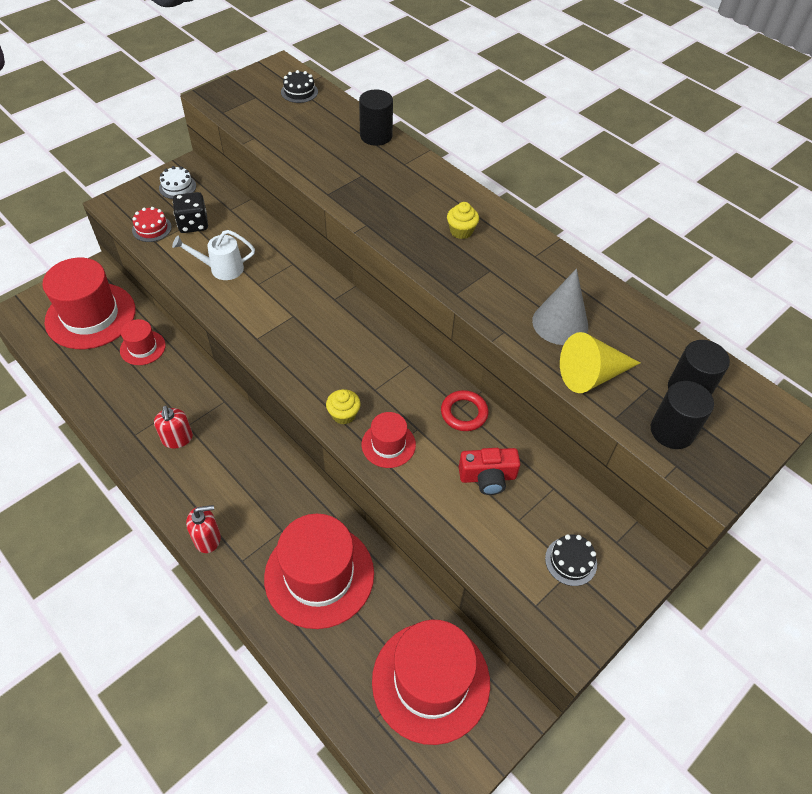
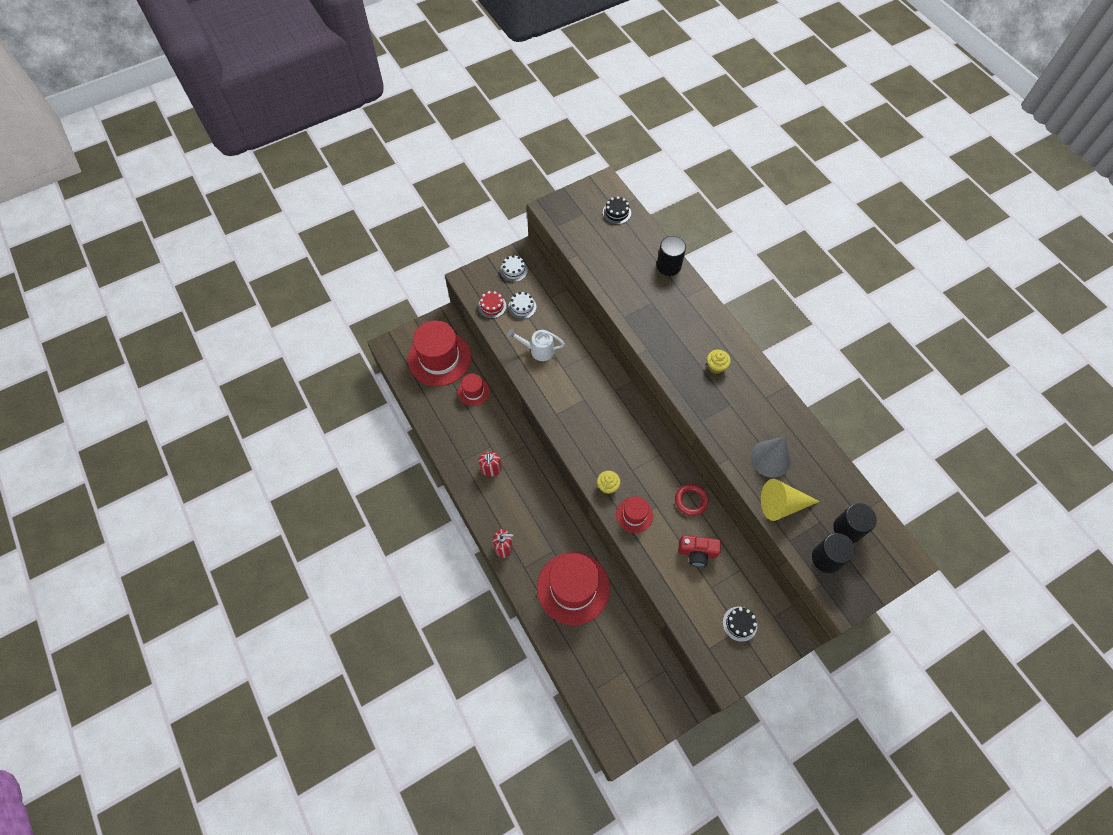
camera: 15 degrees right, 10 degrees up
black dice [173,192,208,233] -> white cake [508,292,536,319]
red hat [372,620,490,745] -> none

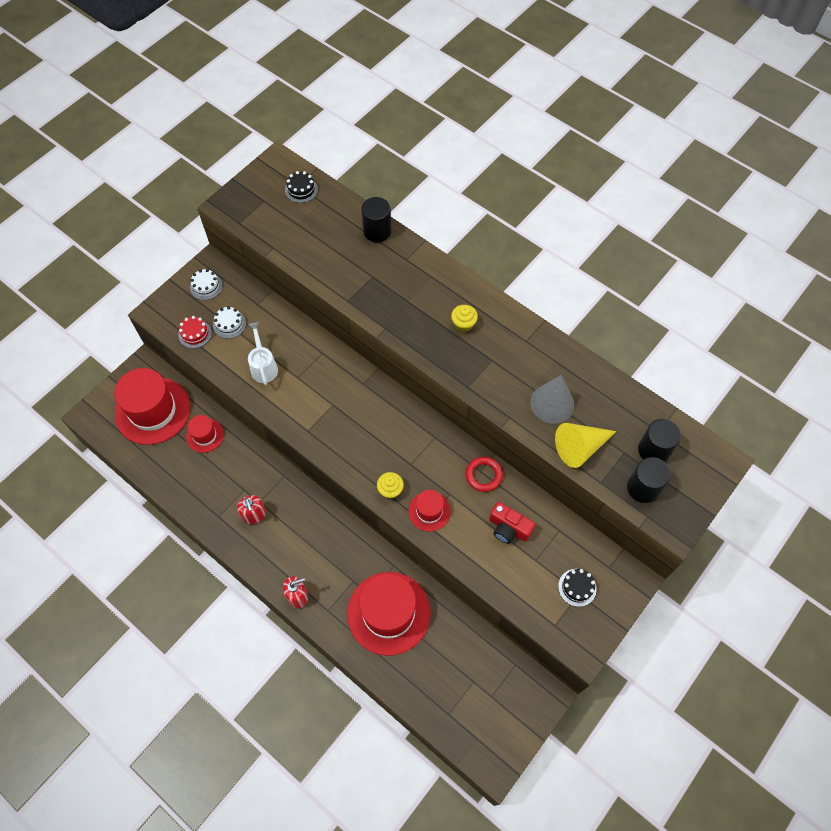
camera: 20 degrees left, 0 degrees up
white watering can [507,328,565,361] -> white watering can turned 90 degrees clockwise [248,322,278,385]
red camera [678,535,721,567] -> red camera turned 45 degrees clockwise [489,502,535,544]

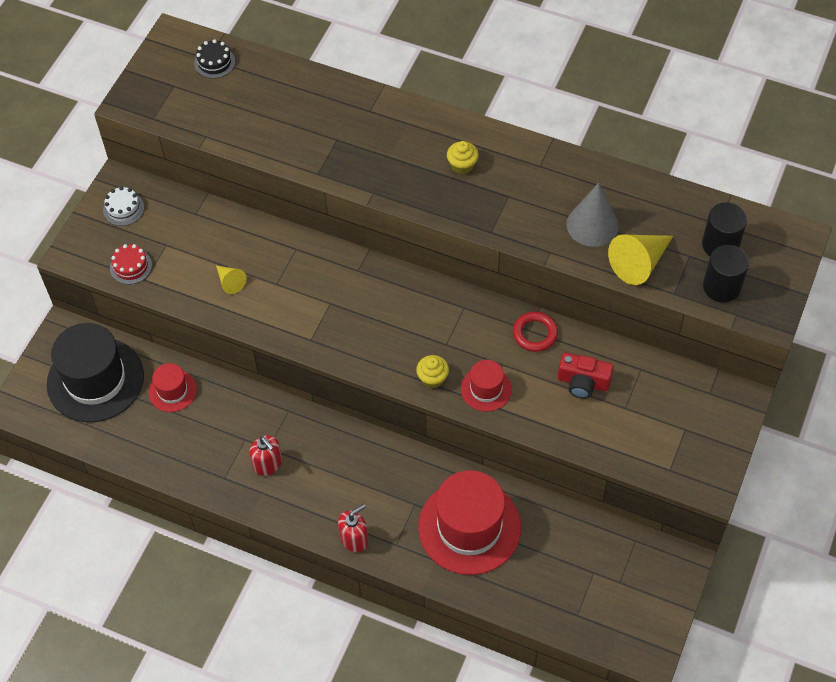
camera: 15 degrees left, 5 degrees down
red hat [114,368,190,445] -> black hat [47,323,144,422]
white cake [213,306,246,339] -> none
white watering can [248,322,278,385] -> yellow cone [216,266,246,294]
black cylinder [361,197,391,243] -> none
black cake [558,569,597,607] -> none

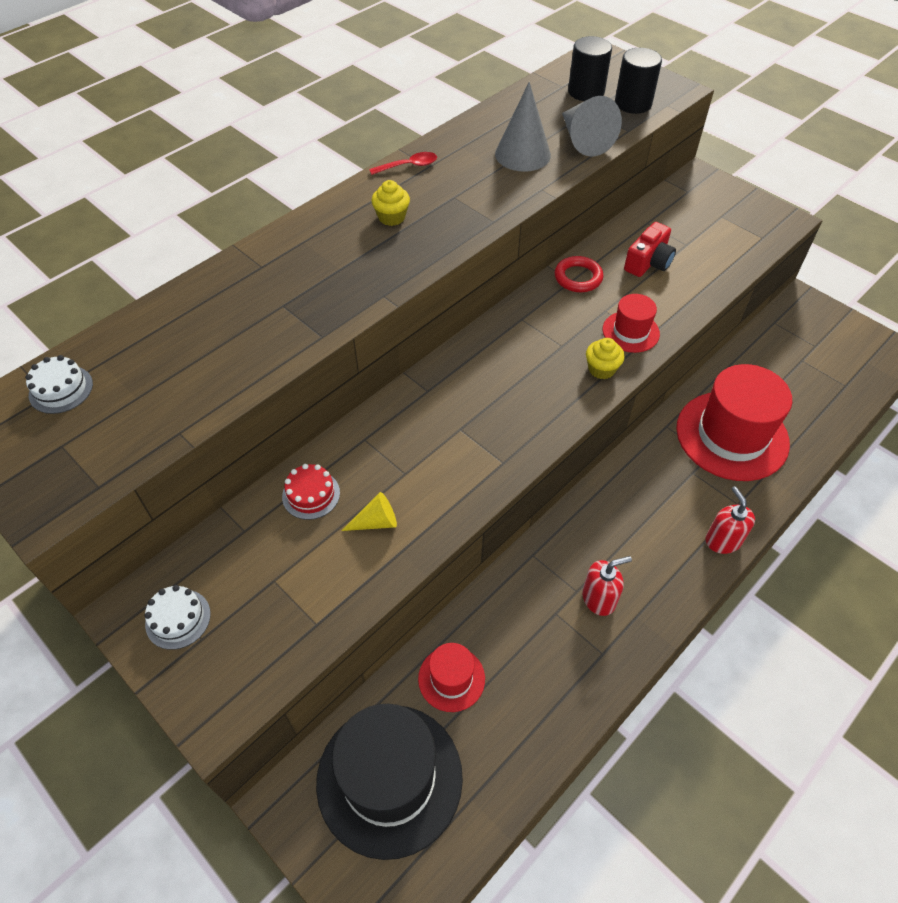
camera: 70 degrees left, 5 degrees down
red cake [110,244,152,285] -> red cake moved to [282,464,340,520]
black cake [194,39,235,79] -> white cake [25,355,93,414]
yellow cone [608,234,673,285] -> grey cone [562,96,622,156]
none -> red spoon [369,152,437,175]

